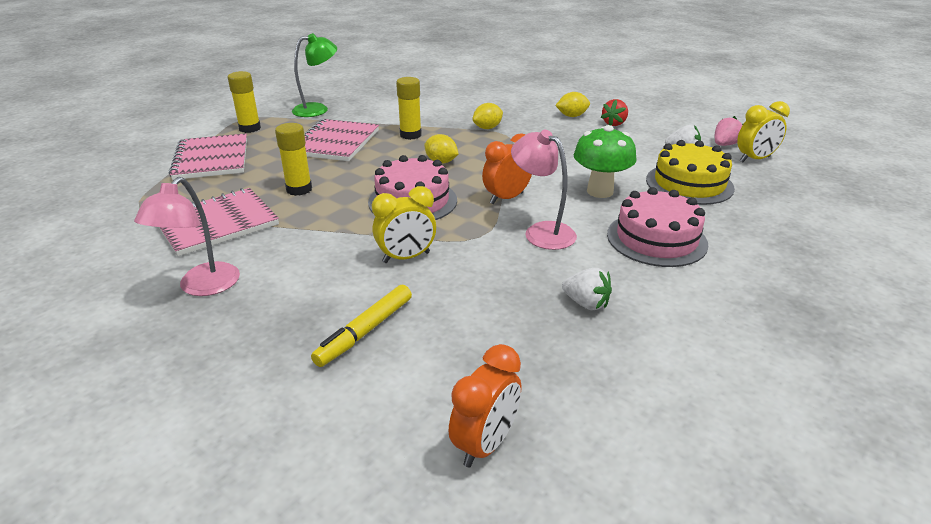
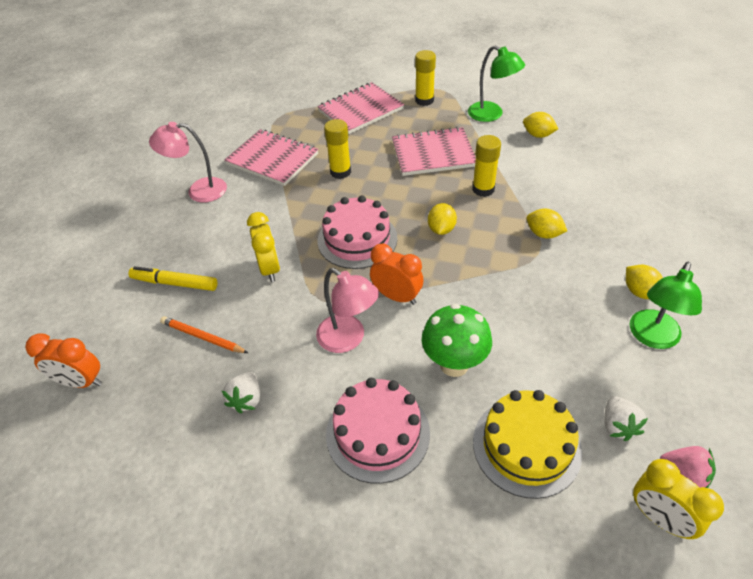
camera: 70 degrees right, 15 degrees up
yellow clock [372,186,436,263] -> yellow clock turned 150 degrees counterclockwise [247,212,280,282]
pink lamp [511,130,577,250] -> pink lamp turned 105 degrees clockwise [316,268,379,353]
red strawberry [601,99,628,126] -> green lamp [630,262,702,349]
none -> orange pencil [160,316,248,353]
none -> yellow lemon [523,112,558,138]

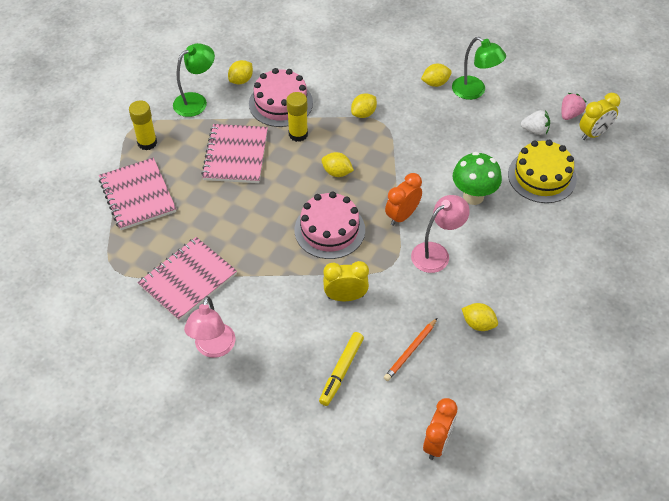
camera: 80 degrees left, 5 degrees up
white strawberry [222,372,260,413] -> yellow lemon [462,303,498,331]
yellow glue stick [324,119,351,179] -> none
pink cake [326,378,430,484] -> pink cake moved to [249,68,313,127]

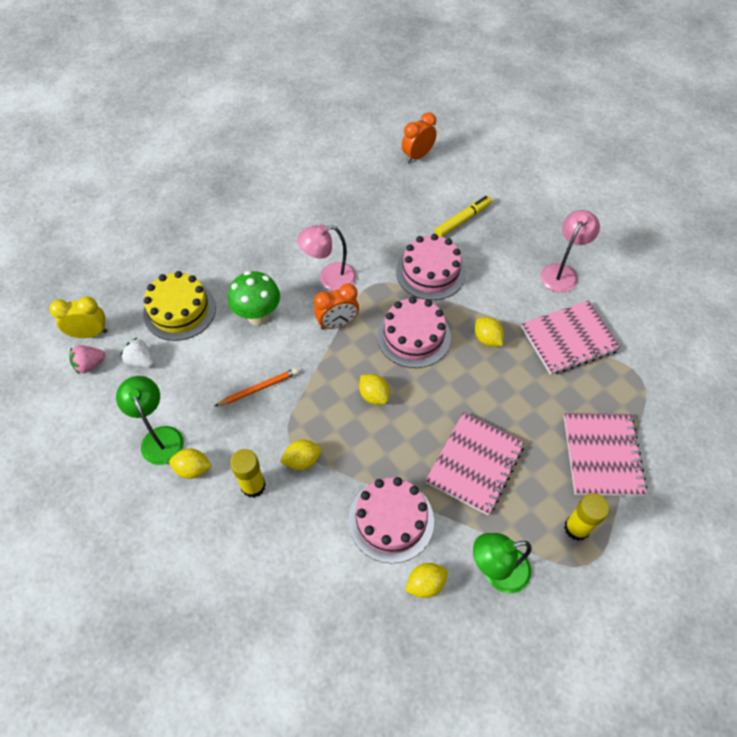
camera: 155 degrees left, 5 degrees up
yellow glue stick [286,92,308,142] -> yellow glue stick moved to [230,449,266,498]
yellow clock [323,261,369,301] -> pink cake [396,234,466,300]
orange pencil [384,318,437,381] -> orange pencil moved to [215,368,298,406]
yellow lemon [462,303,498,331] -> yellow lemon moved to [475,317,504,347]

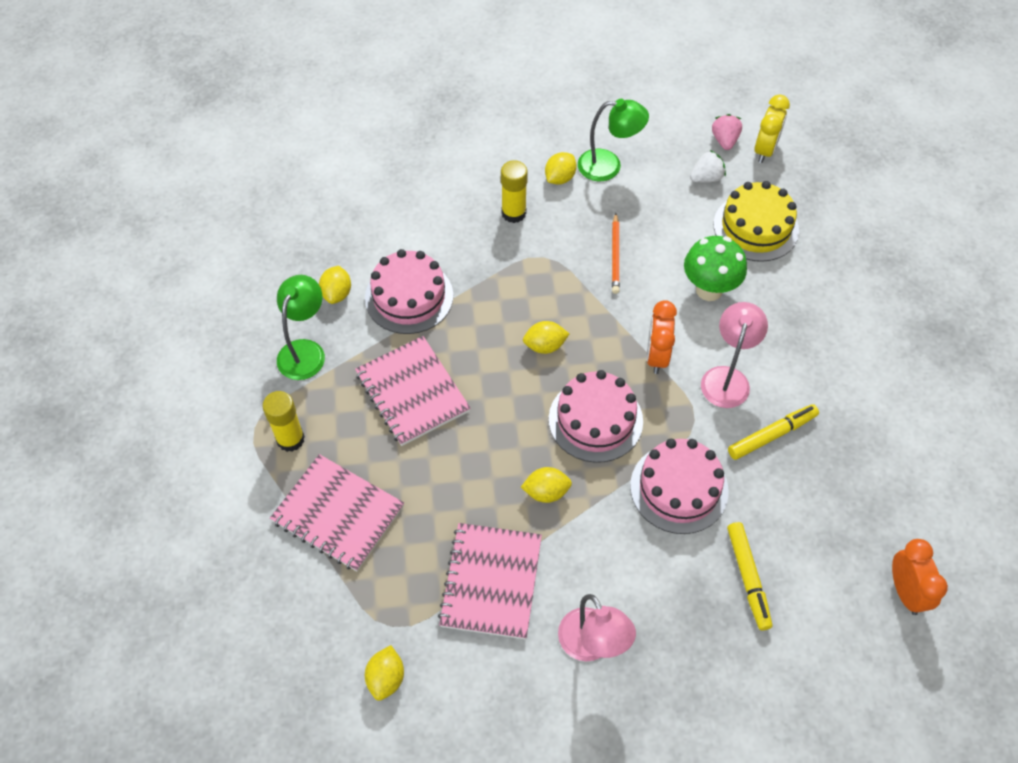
camera: 120 degrees right, 0 degrees up
yellow lemon [280,440,321,470] -> yellow lemon moved to [365,645,404,701]
none -> yellow marker [728,404,819,460]

